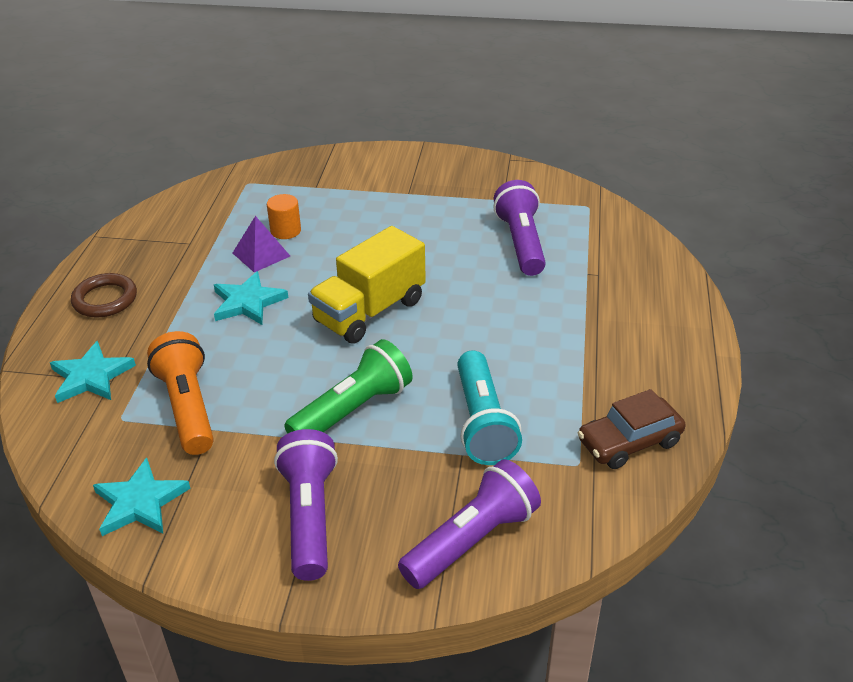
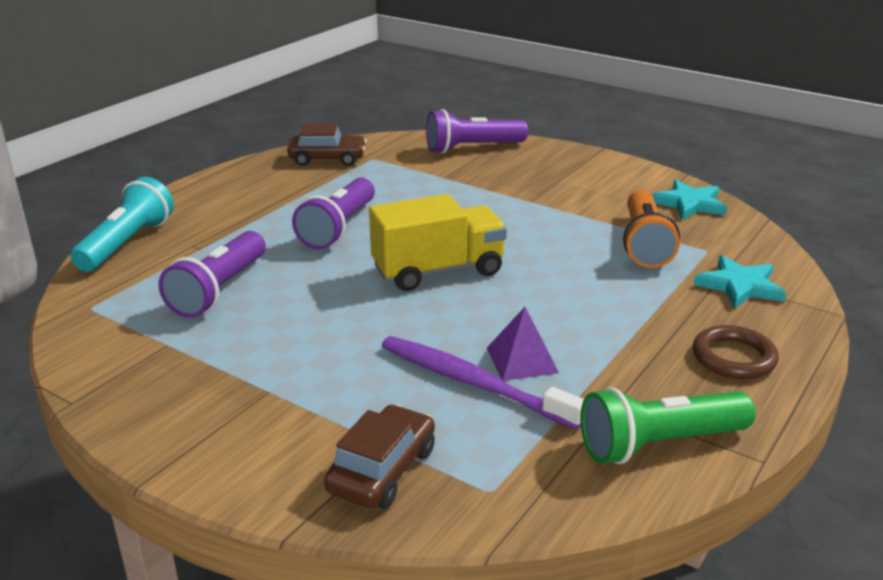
camera: 155 degrees left, 10 degrees down
turquoise star [214,271,289,325] -> none
orange cylinder [267,194,301,239] -> purple toothbrush [382,336,584,430]
purple flashlight [274,429,338,581] -> purple flashlight moved to [292,178,375,249]
green flashlight [284,339,413,434] -> green flashlight moved to [580,387,756,464]
turquoise flashlight [457,351,522,465] -> turquoise flashlight moved to [70,177,174,272]
none -> brown car [324,404,435,509]

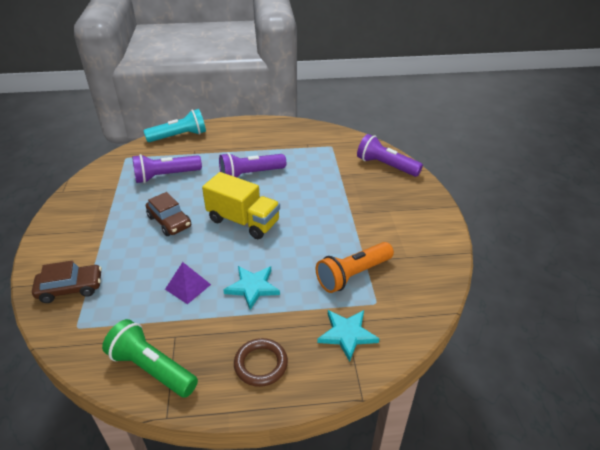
camera: 50 degrees right, 10 degrees up
brown car [287,123,367,166] -> brown car moved to [146,192,191,236]
purple toothbrush [382,336,584,430] -> none
turquoise star [652,180,727,220] -> turquoise star moved to [223,266,280,310]

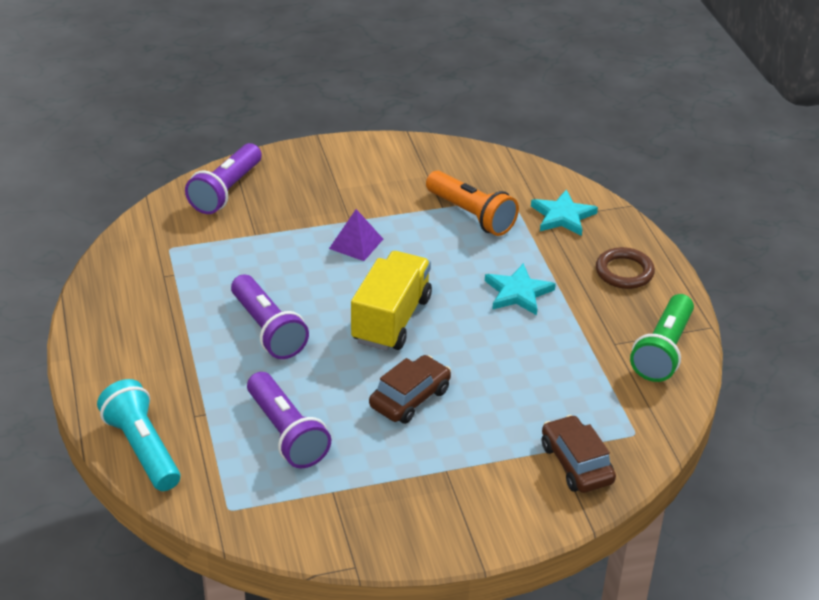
camera: 100 degrees left, 0 degrees up
purple pyramid [165,262,211,304] -> purple pyramid moved to [329,209,383,261]

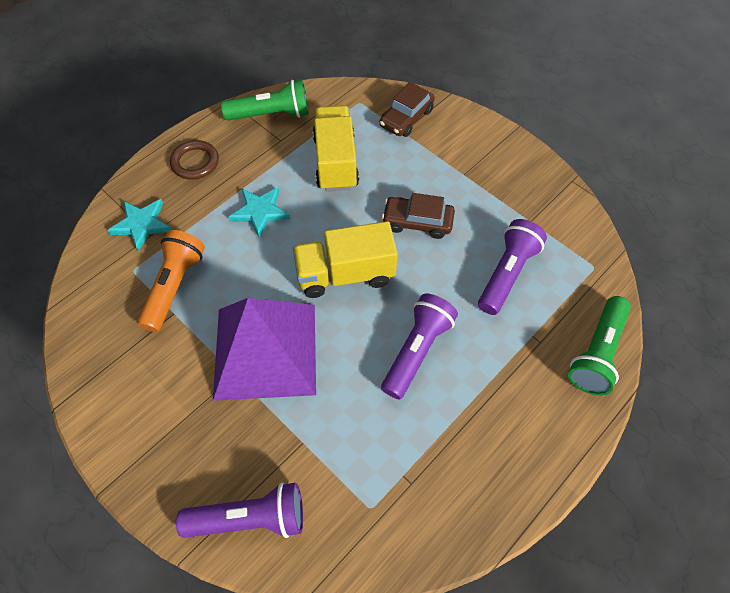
camera: 120 degrees left, 20 degrees up
turquoise flashlight [97,379,180,491] -> green flashlight [568,296,631,395]
purple pyramid [329,209,383,261] -> purple pyramid [213,298,316,401], size x2.48
none -> yellow truck [313,105,359,192]

